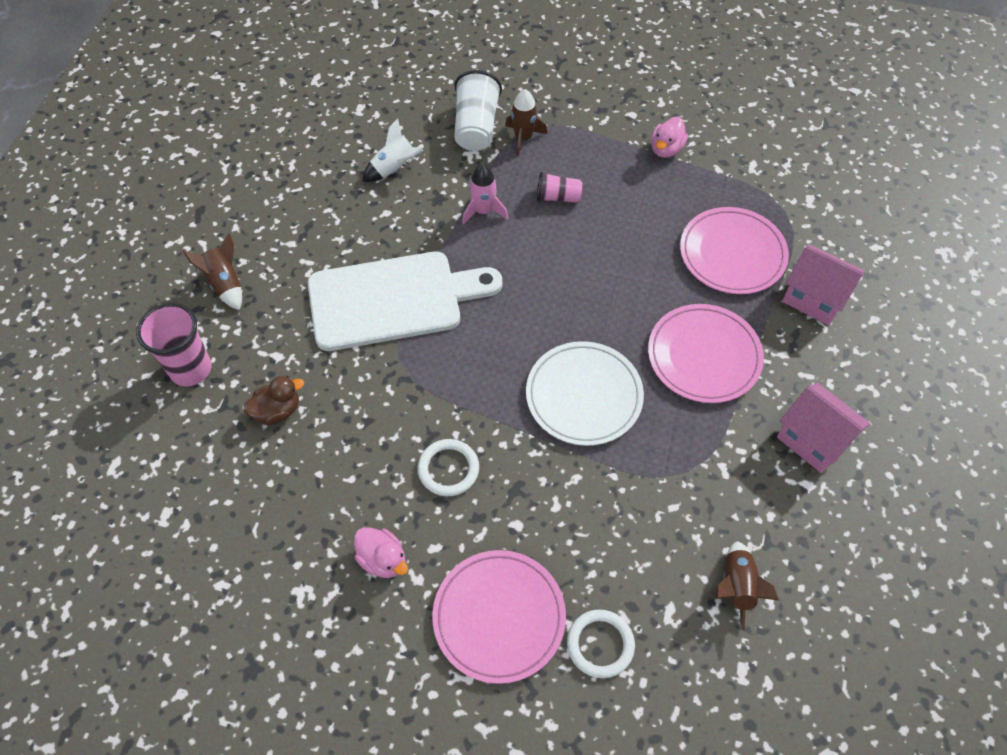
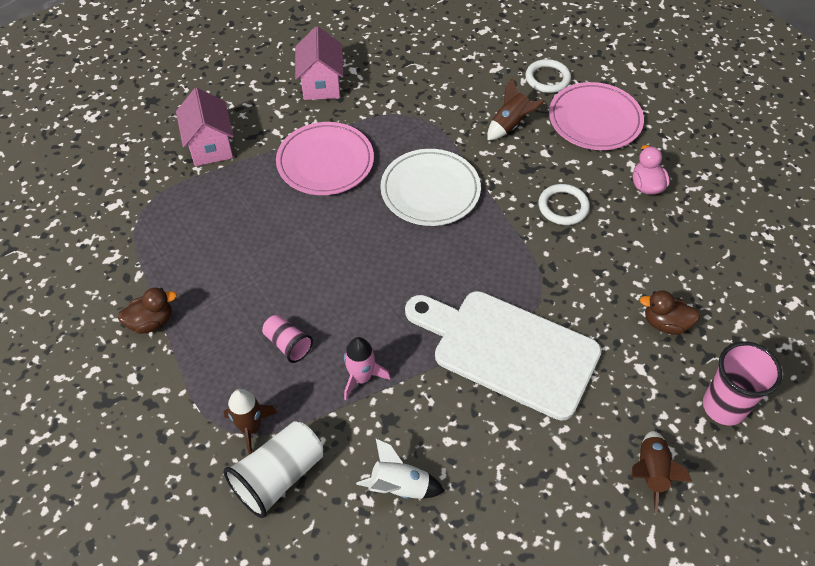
camera: 140 degrees left, 5 degrees down
pink duck [651,117,688,158] -> brown duck [118,288,177,334]
pink plate [680,207,789,294] -> none
brown rocket [716,541,779,631] -> brown rocket moved to [487,77,544,140]

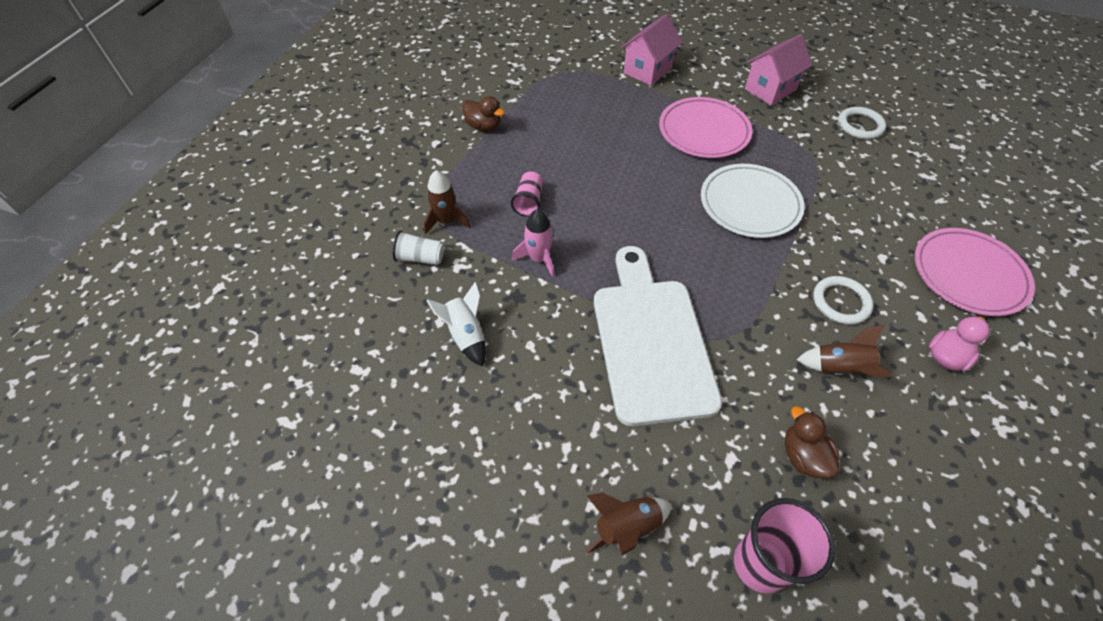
camera: 55 degrees right, 0 degrees up
white cup [224,421,323,518] -> white cup [393,231,444,265], size x0.59
brown rocket [487,77,544,140] -> brown rocket moved to [797,325,892,377]
white ring [525,59,571,93] -> white ring moved to [838,107,886,139]

